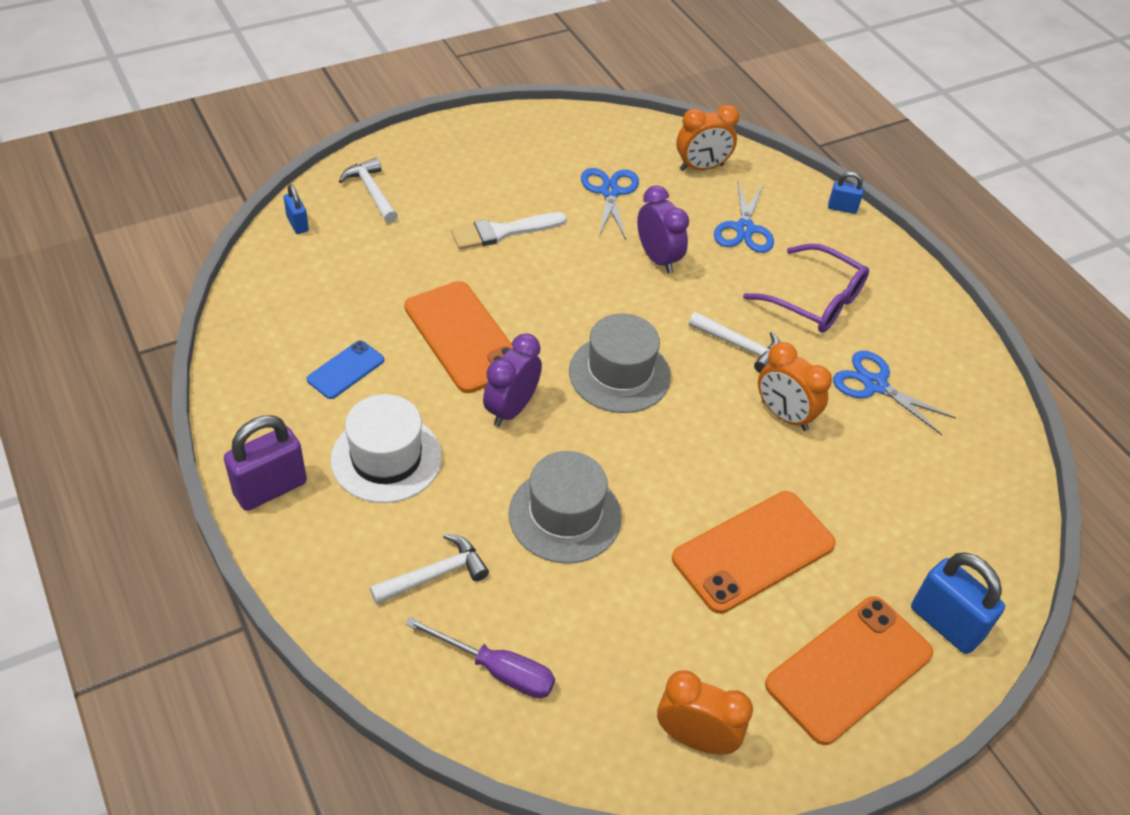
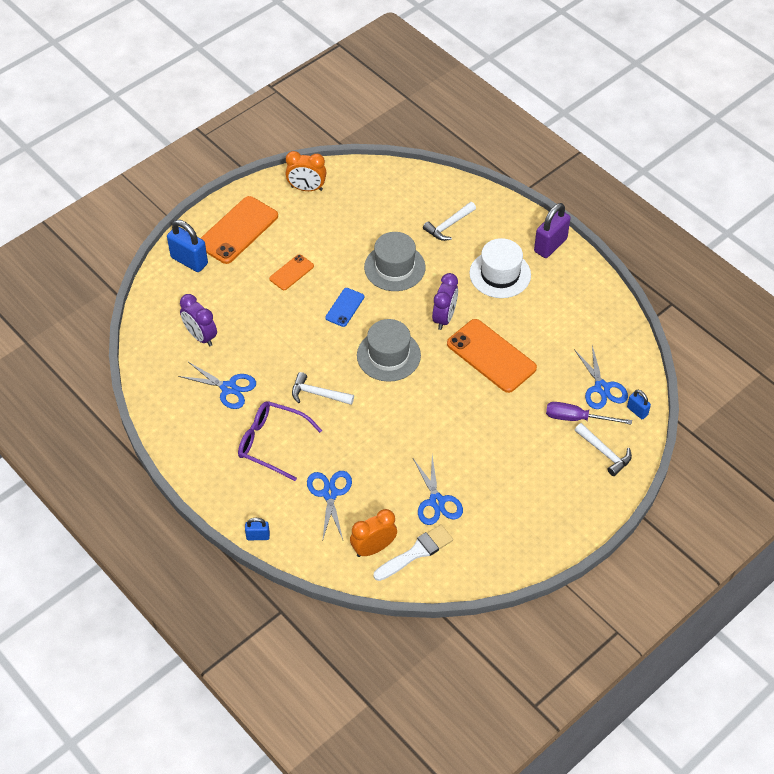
camera: 170 degrees right, 5 degrees up
blue phone [307,340,384,399] -> blue phone moved to [325,288,364,327]
purple screwdriver [405,617,555,698] -> purple screwdriver moved to [546,402,632,425]
white brush [451,212,567,250] -> white brush moved to [373,525,453,581]
purple clock [637,185,689,274] -> purple clock moved to [180,294,217,346]
orange phone [672,491,836,614] -> orange phone [269,254,314,290], size x0.52
orange clock [758,342,832,431] -> none
none -> blue scissors [574,346,628,409]

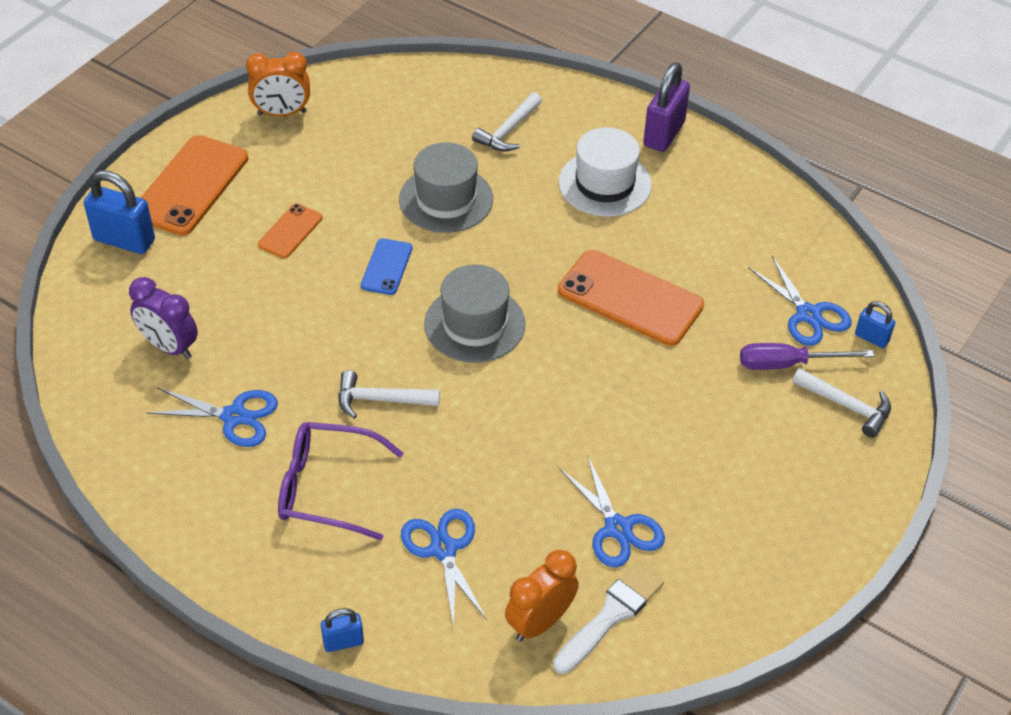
camera: 15 degrees left, 5 degrees down
purple clock [432,273,458,330] -> none

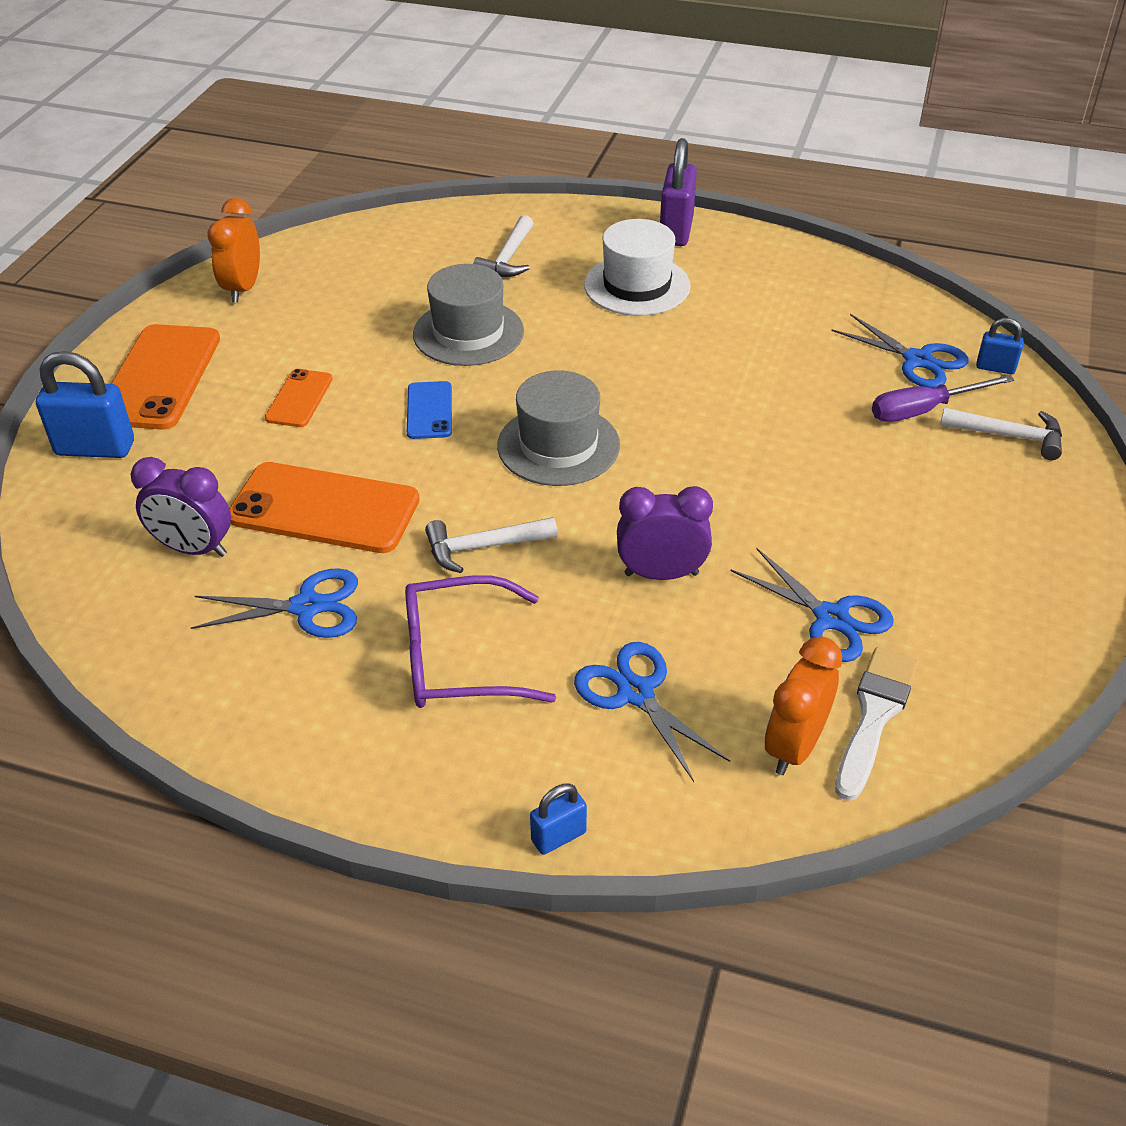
camera: 15 degrees left, 5 degrees down
orange clock [246,52,310,116] -> orange clock turned 120 degrees clockwise [208,198,260,303]
orange phone [558,250,704,346] -> orange phone moved to [229,462,420,553]
none -> purple clock [617,486,713,580]

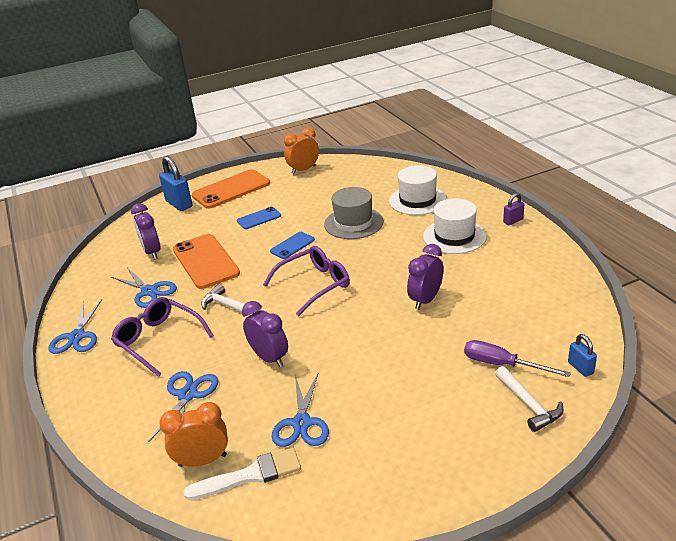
camera: 50 degrees right, 10 degrees down
orange phone [265,369,333,427] -> blue phone [237,207,281,229]
white hammer [473,215,533,277] -> white hat [389,165,447,215]
grey hat [497,370,620,486] -> purple glasses [263,246,350,316]
blue padlock [530,783,587,855] -> none
purple padlock [660,138,697,246] -> purple padlock [503,193,524,225], size x0.54
blue scissors [831,314,969,388] -> blue scissors moved to [48,299,102,354]
none -> purple clock [407,244,443,310]

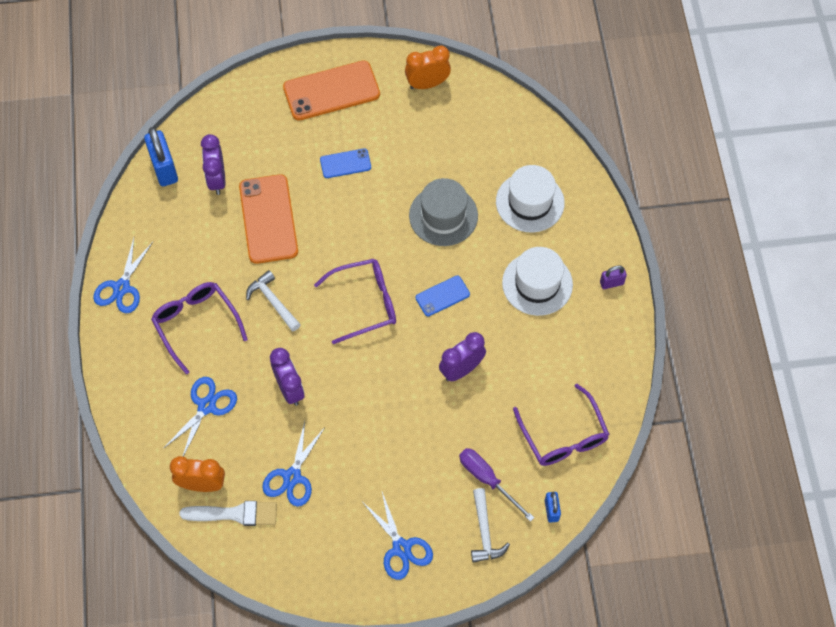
camera: 15 degrees right, 30 degrees up
blue scissors [111,268,177,308] -> blue scissors moved to [363,492,433,580]
blue padlock [159,156,192,211] -> blue padlock moved to [144,127,178,187]
blue phone [270,232,315,259] -> blue phone moved to [416,276,470,316]
none -> purple glasses [513,384,610,466]

